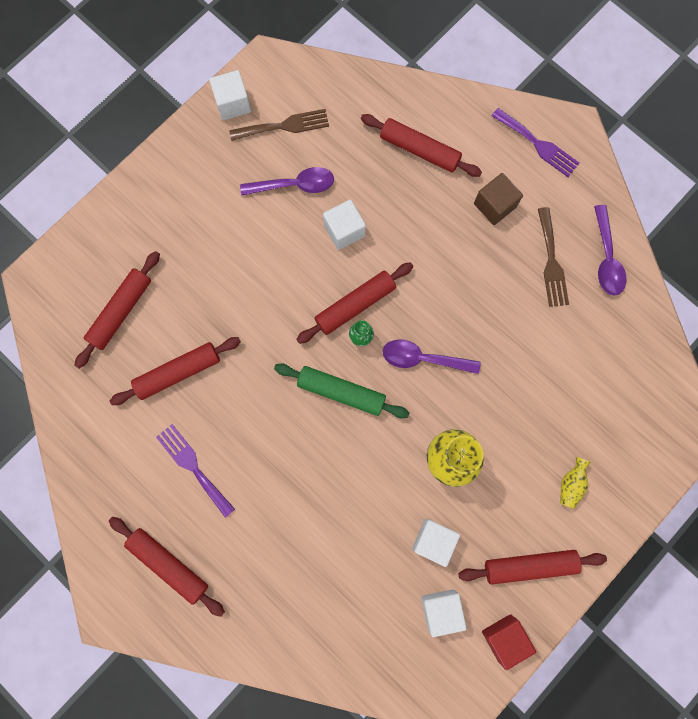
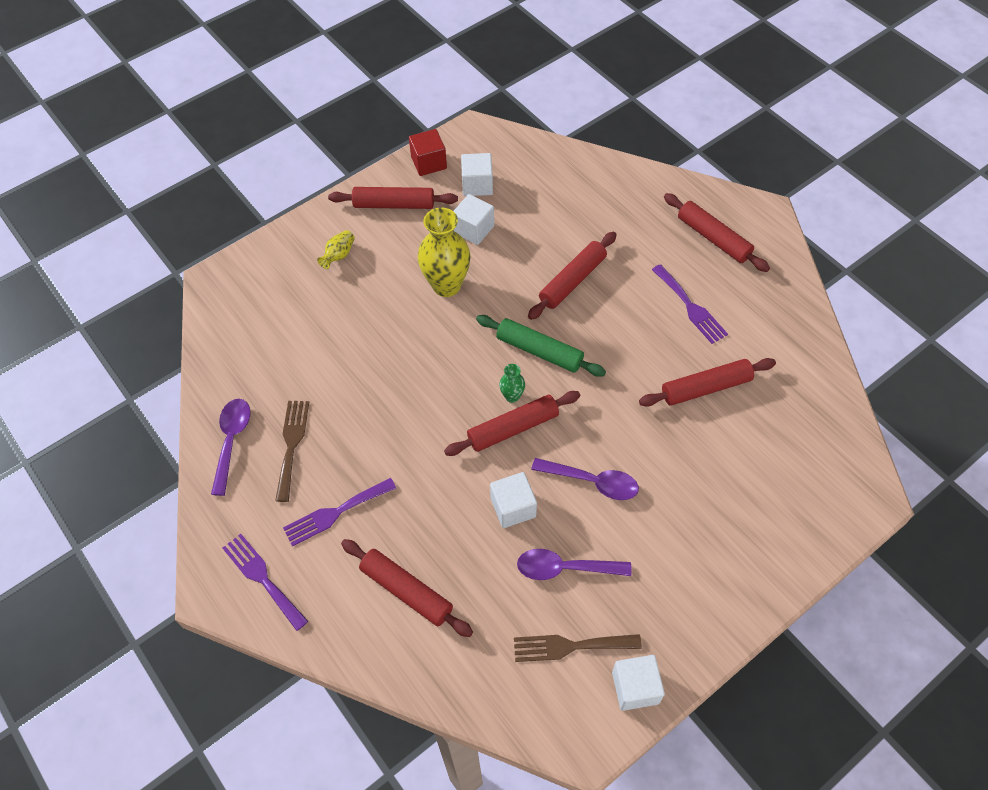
camera: 170 degrees left, 20 degrees down
red rolling pin [74,251,160,368] -> red rolling pin moved to [528,232,617,320]
purple spoon [383,339,481,374] -> purple spoon moved to [531,458,639,500]
brown cube [474,173,523,225] -> purple fork [283,478,396,547]

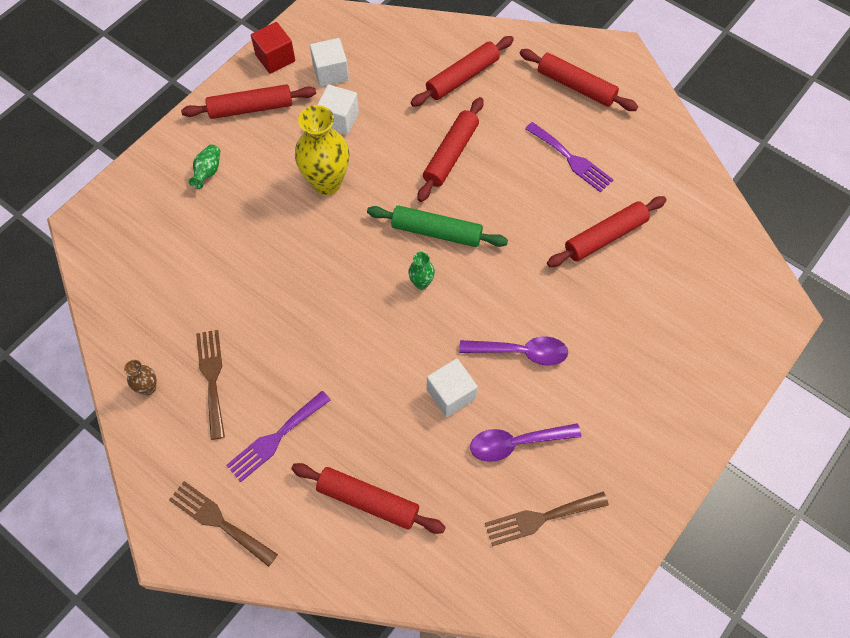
camera: 15 degrees left, 5 degrees up
purple spoon [211,399,251,496] -> brown vase [124,360,157,395]
purple fork [223,534,308,631] -> brown fork [169,481,278,567]
yellow vase [317,230,355,269] -> green vase [188,144,220,189]
red rolling pin [444,391,580,456] -> red rolling pin moved to [411,36,514,107]
white cube [612,655,665,711] -> none

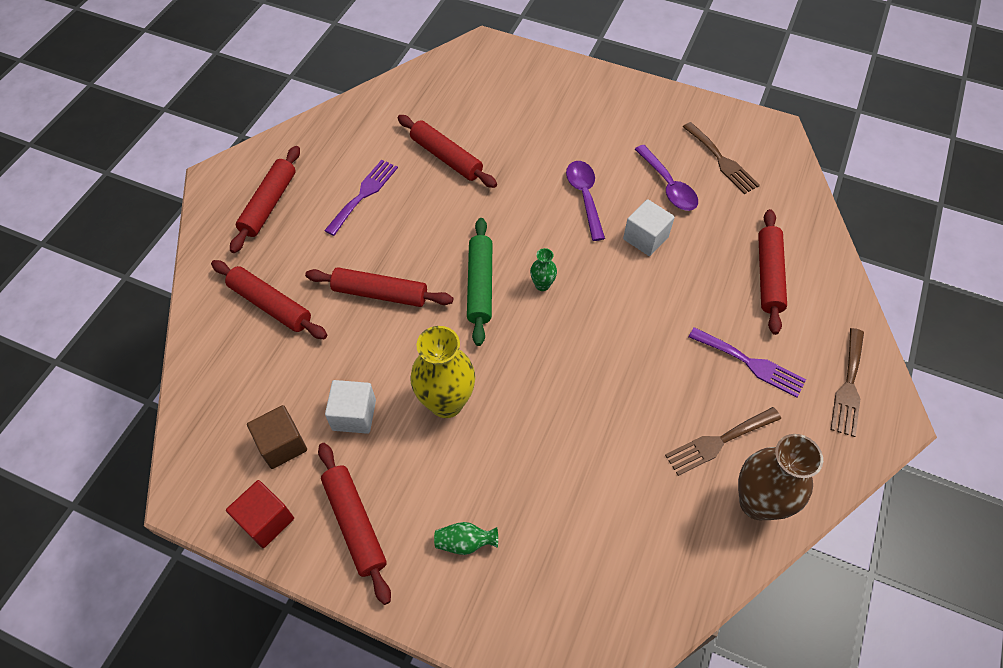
camera: 105 degrees left, 5 degrees down
brown vase [124,360,157,395] -> brown vase [738,434,823,520], size x2.14
white cube [310,38,349,87] -> brown cube [247,405,307,469]

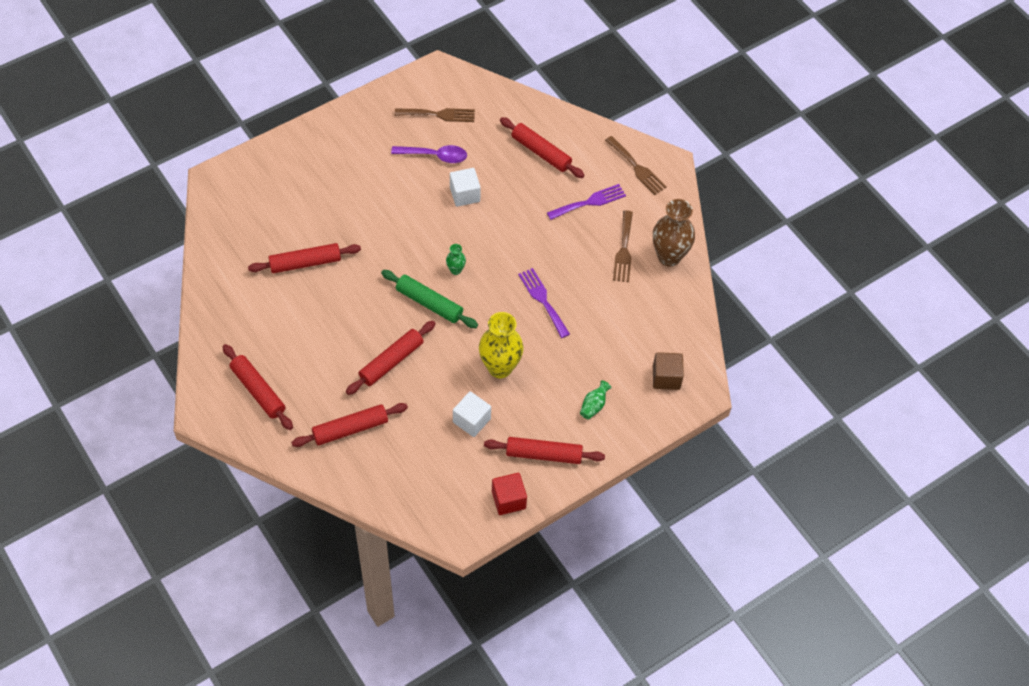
camera: 60 degrees left, 0 degrees up
brown cube [247,405,307,469] -> brown cube moved to [653,352,684,390]
purple fork [324,160,398,236] -> purple fork moved to [518,268,570,338]
purple spoon [566,161,605,241] -> none

